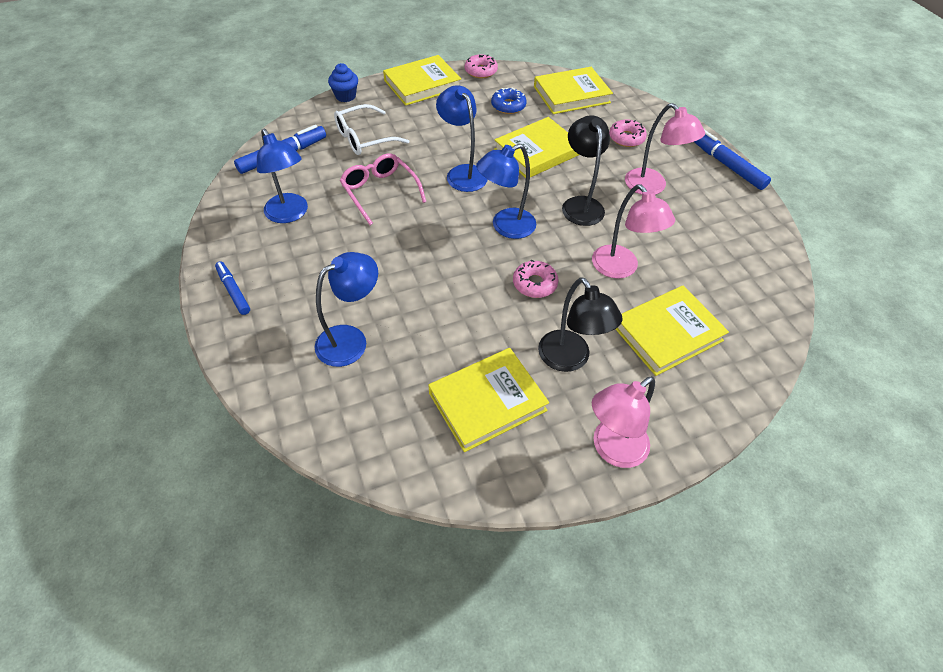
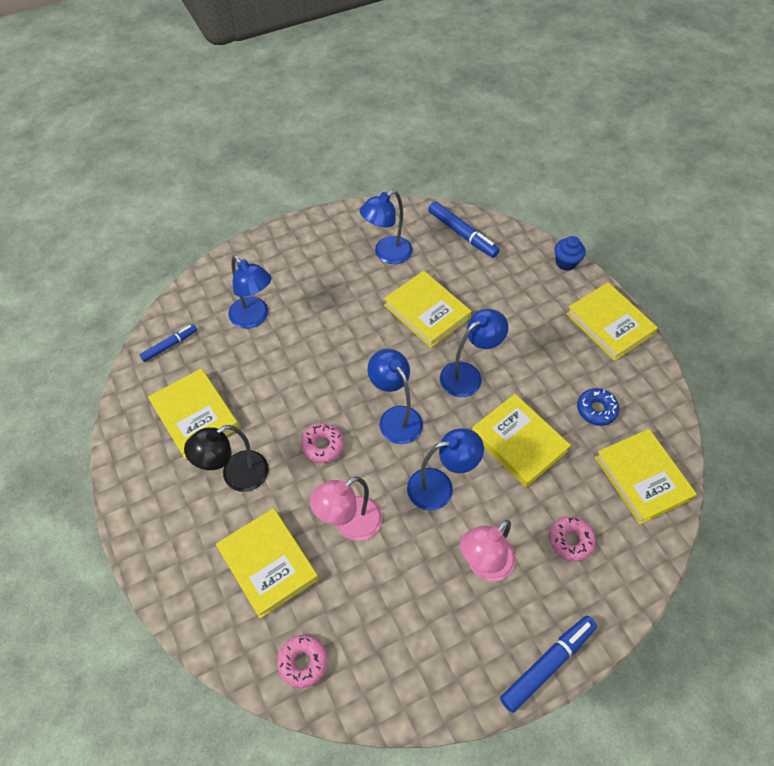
camera: 85 degrees right, 5 degrees up
blue marker [215,261,250,315] -> blue marker moved to [140,324,197,362]
white glasses [334,104,409,155] -> none
pink glasses [340,153,426,225] -> yellow book [384,271,471,348]
pink donut [465,54,498,78] -> pink donut moved to [277,635,327,688]
black lamp [562,116,610,226] -> blue lamp [407,428,484,511]
pink lamp [592,376,655,468] -> none

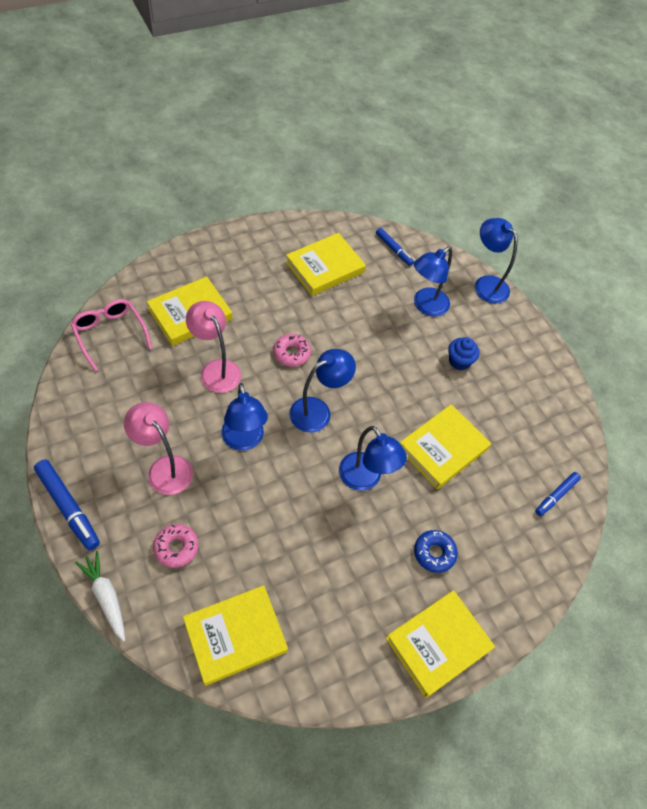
camera: 85 degrees right, 0 degrees up
black lamp [184,425,269,492] -> none
pink donut [277,635,327,688] -> pink glasses [70,299,152,371]
blue lamp [360,190,413,264] -> blue lamp moved to [475,218,518,303]
blue marker [428,201,500,258] -> blue marker [535,472,581,516], size x0.63
yellow book [472,394,571,487] -> none
blue cupcake [555,236,586,271] -> blue cupcake moved to [448,337,480,370]
blue donut [577,388,619,426] -> blue donut moved to [414,530,458,573]
none -> white carrot [75,551,125,642]

